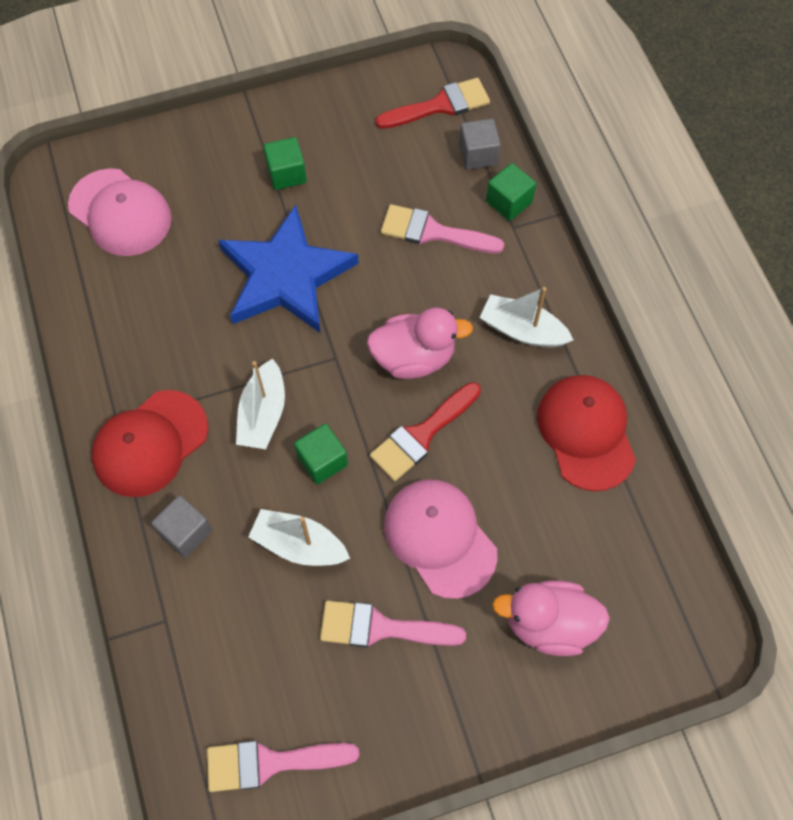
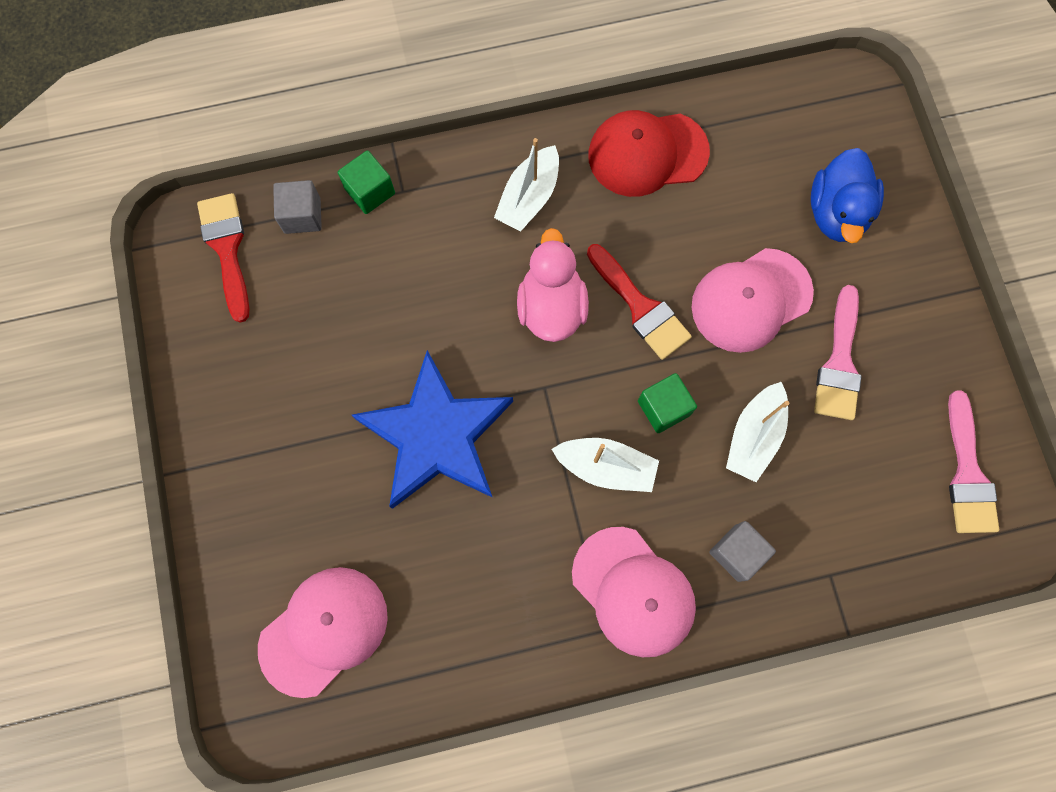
camera: 85 degrees left, 10 degrees up
red cap [92,390,208,497] -> pink cap [572,527,696,657]
green cube [263,137,307,190] -> none
pink brush [381,204,504,253] -> none
pink duck [492,580,610,656] -> blue duck [811,148,884,243]

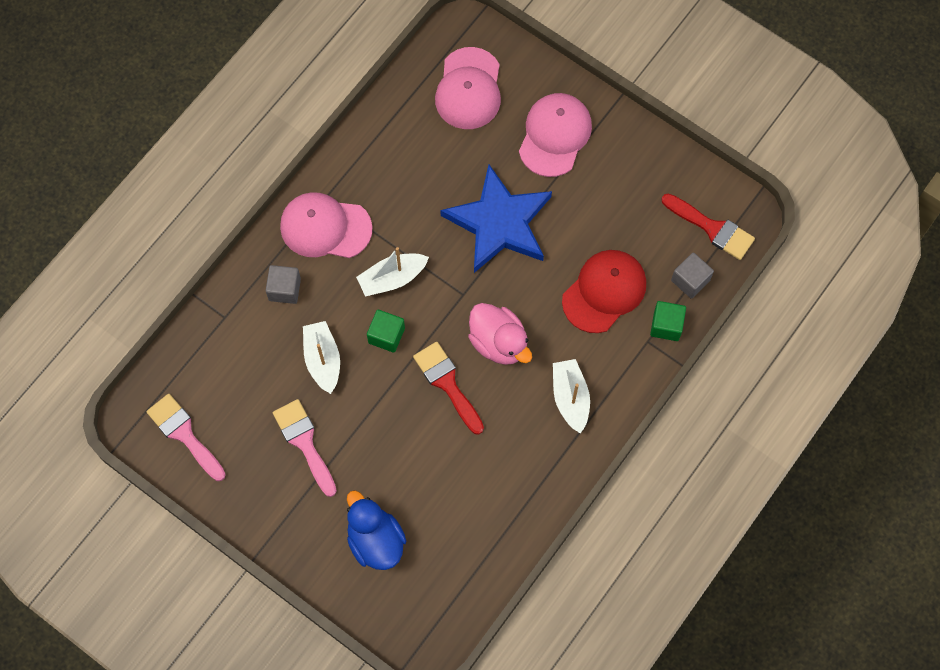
camera: 140 degrees right, 5 degrees down
red brush [587,244,692,360] -> red brush turned 45 degrees clockwise [413,342,484,435]
red cap [588,110,710,197] -> red cap moved to [562,250,646,333]
pink cap [692,248,814,353] -> pink cap moved to [519,93,592,177]

